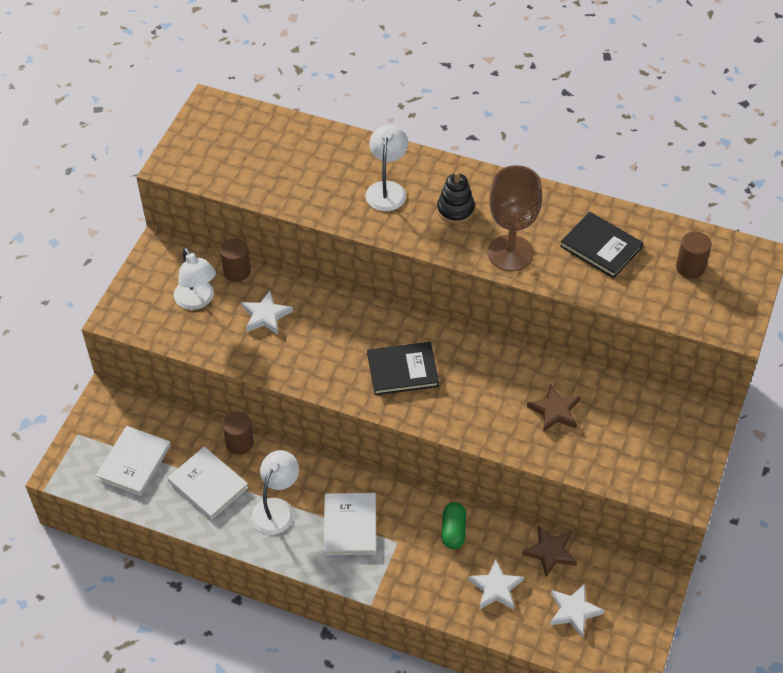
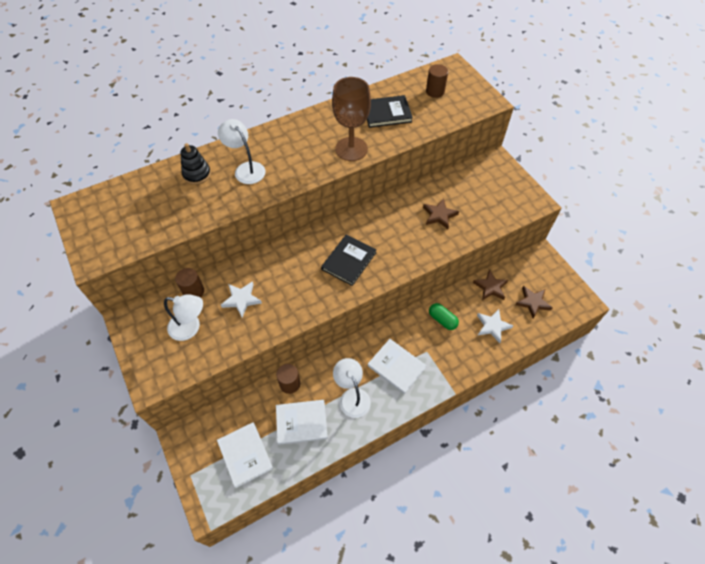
camera: 50 degrees left, 5 degrees up
black stacking toy [437,171,475,224] -> black stacking toy moved to [181,143,211,185]
white star [550,583,605,638] -> brown star [515,286,553,318]

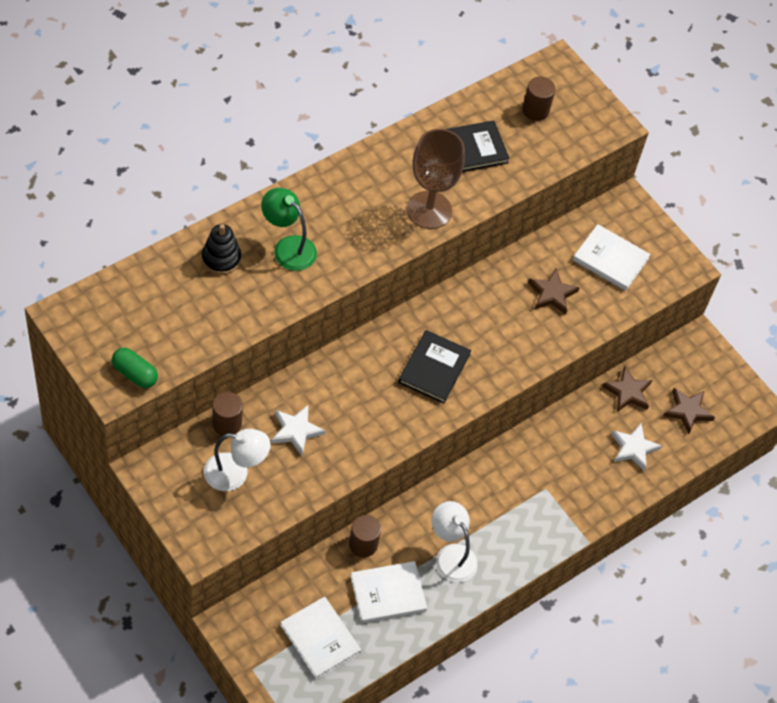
camera: 15 degrees left, 0 degrees up
white lamp [218,119,265,184] -> green lamp [261,188,317,271]
white book [368,339,427,394] -> white book moved to [573,224,650,291]
green capsule [429,303,459,330] -> green capsule moved to [112,348,158,388]

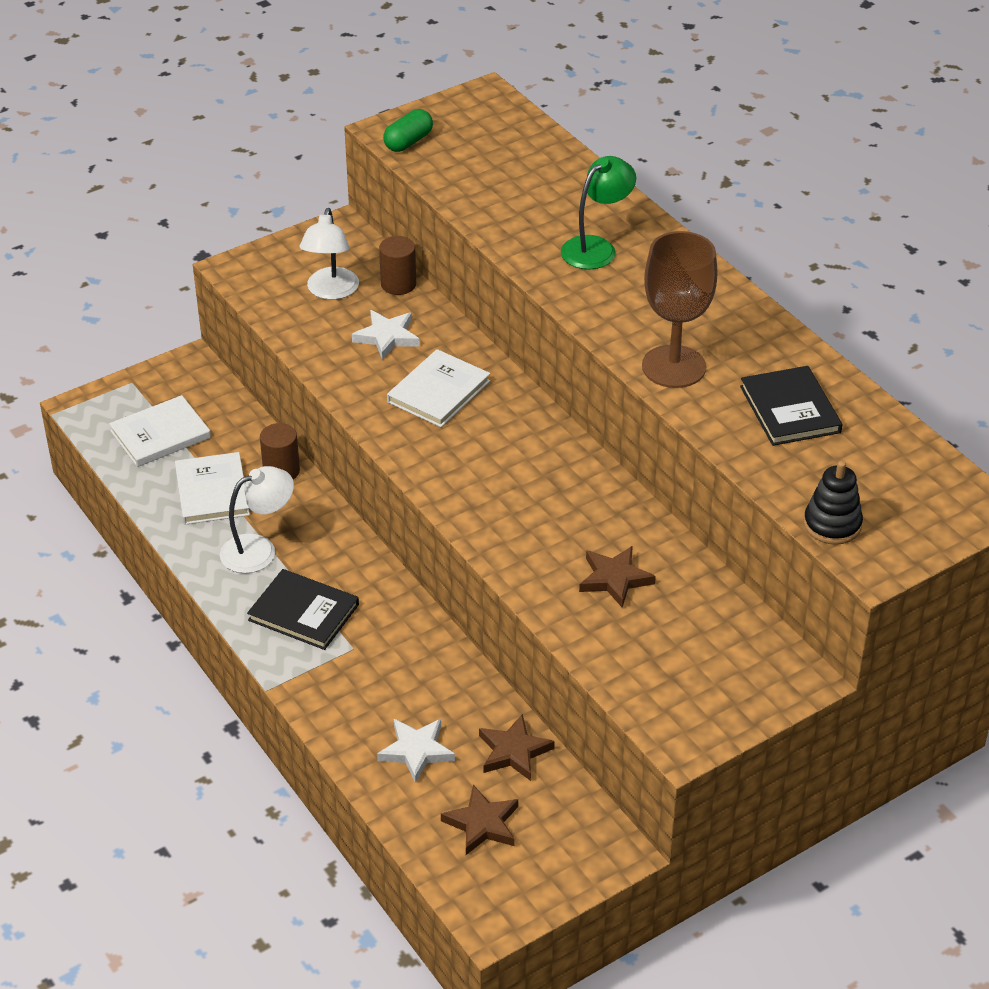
camera: 100 degrees right, 15 degrees down
black stacking toy [202,224,241,275] -> black stacking toy moved to [804,461,863,545]
black book [398,330,471,404] -> black book moved to [247,569,359,650]
brown cylinder [522,77,555,121] -> none
white book [573,224,650,291] -> white book moved to [387,349,490,427]

